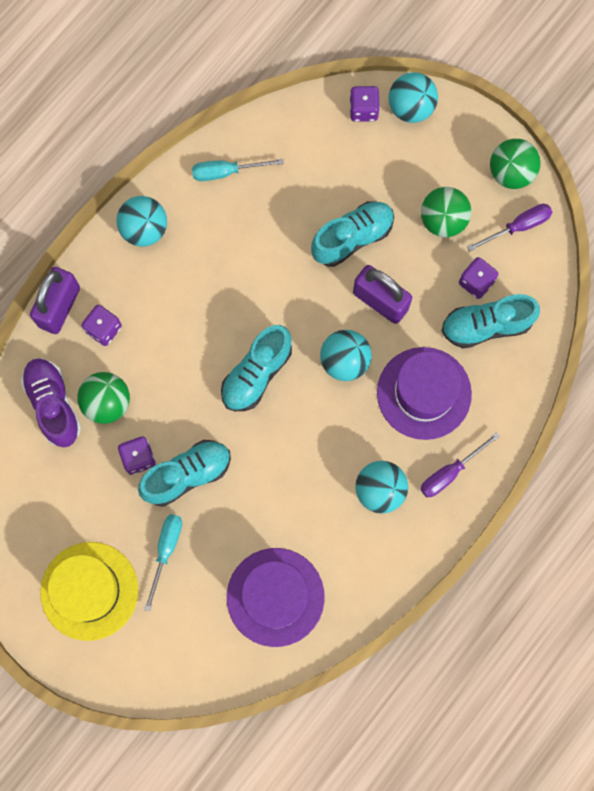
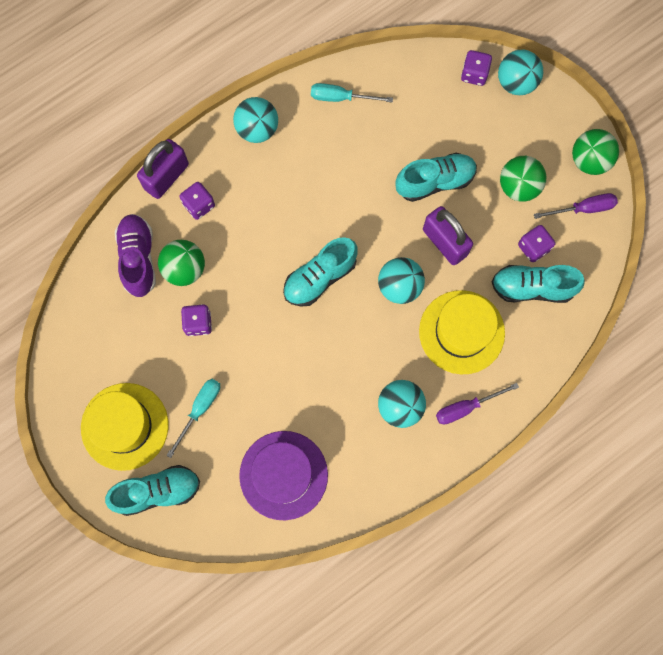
camera: 15 degrees right, 0 degrees up
turquoise shoe [138,440,231,507] -> turquoise shoe moved to [105,465,200,516]
purple hat [377,347,472,440] -> yellow hat [419,290,505,374]

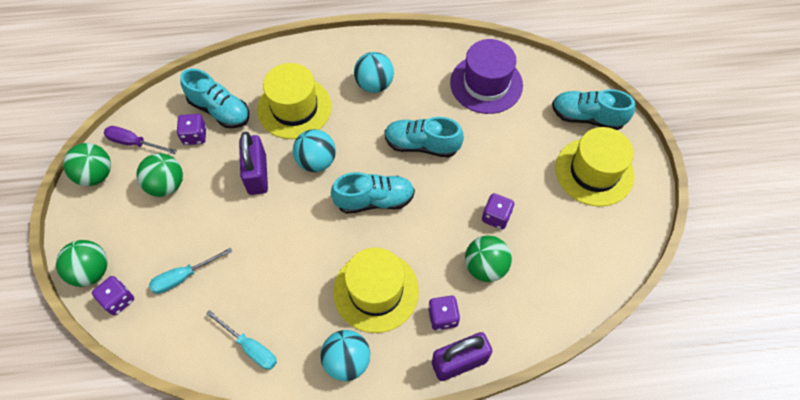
camera: 150 degrees left, 15 degrees down
purple shoe [115,214,156,297] -> none
turquoise screwdriver [166,379,220,458] -> turquoise screwdriver moved to [149,248,233,294]
turquoise shoe [395,153,477,202] -> turquoise shoe moved to [384,117,464,158]
purple screwdriver [436,383,519,424] -> none
turquoise ball [498,50,543,95] -> green ball [56,240,108,287]
none -> yellow hat [333,248,419,333]

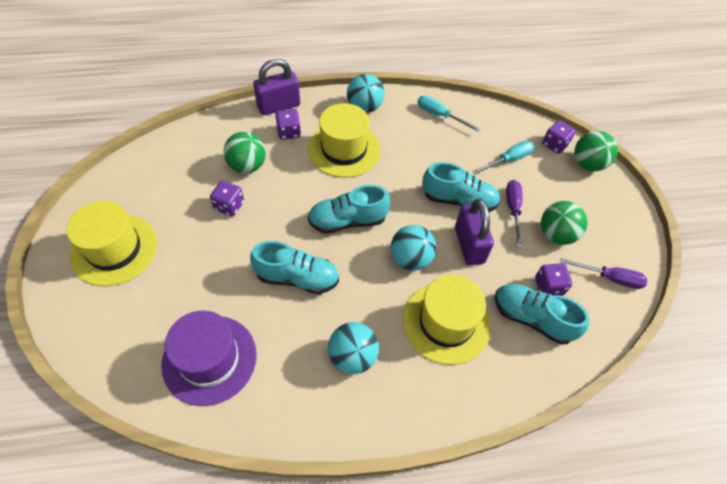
camera: 175 degrees right, 5 degrees down
green ball [63,143,111,186] -> none
turquoise shoe [552,89,635,130] -> turquoise shoe moved to [422,162,500,212]
none -> purple screwdriver [506,180,523,247]

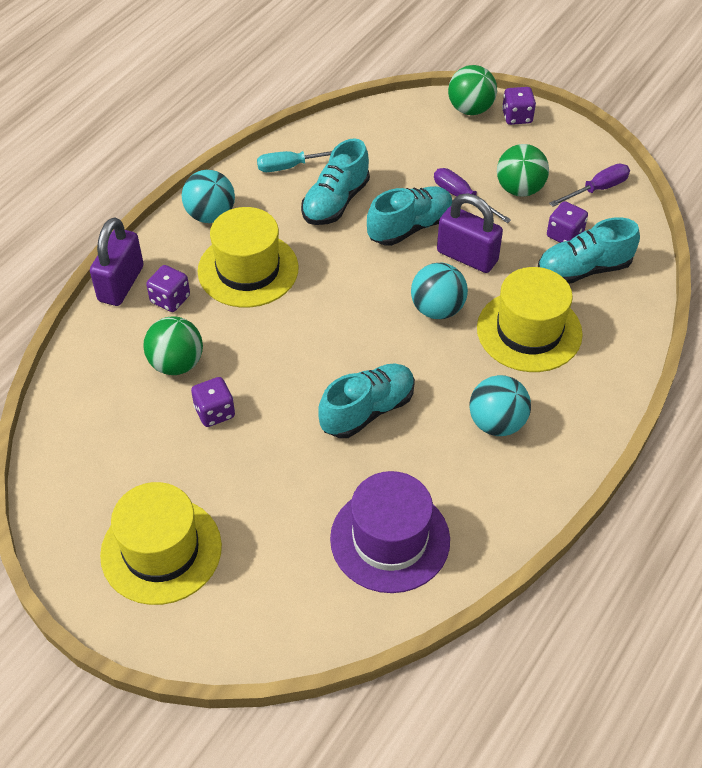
camera: 45 degrees left, 5 degrees down
turquoise shoe [308,185,390,234] -> turquoise shoe moved to [301,138,370,225]
turquoise screwdriver [472,141,534,174] -> none
purple dice [542,120,576,154] -> purple dice moved to [502,87,536,125]

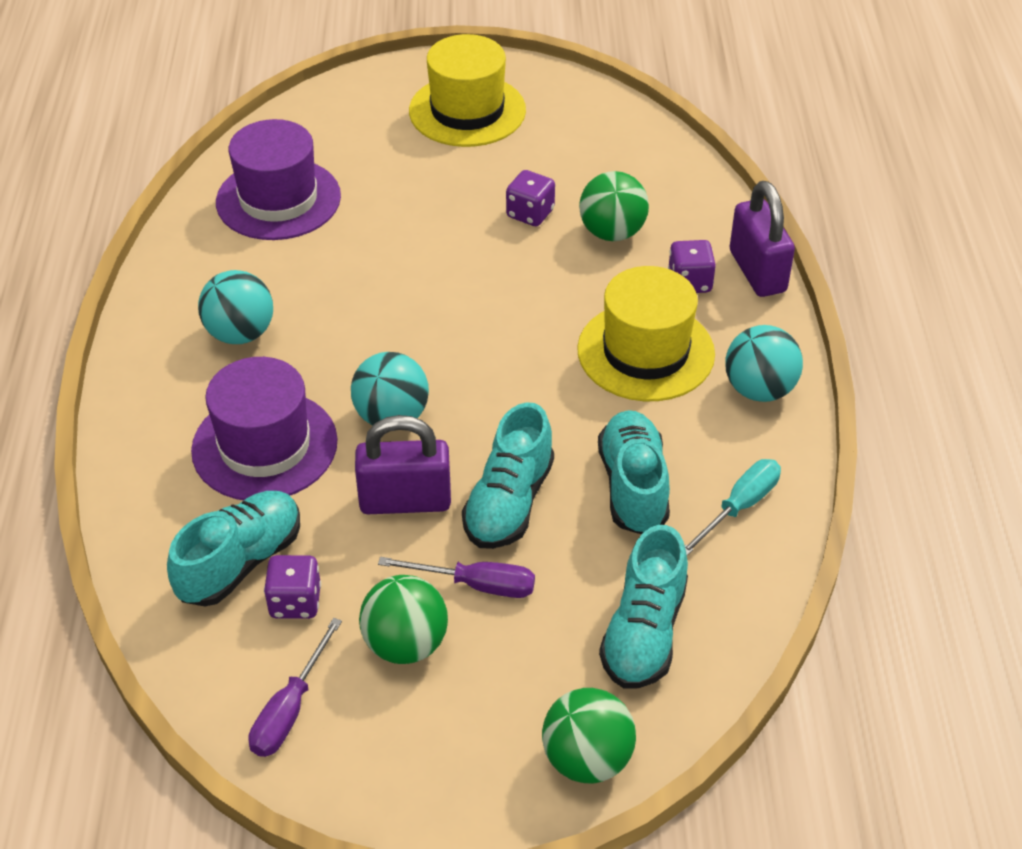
camera: 145 degrees right, 5 degrees down
turquoise shoe [318,363,415,438] -> turquoise shoe moved to [599,525,688,689]
yellow hat [477,267,583,372] -> purple hat [191,357,338,500]
purple dice [502,87,536,125] -> none

